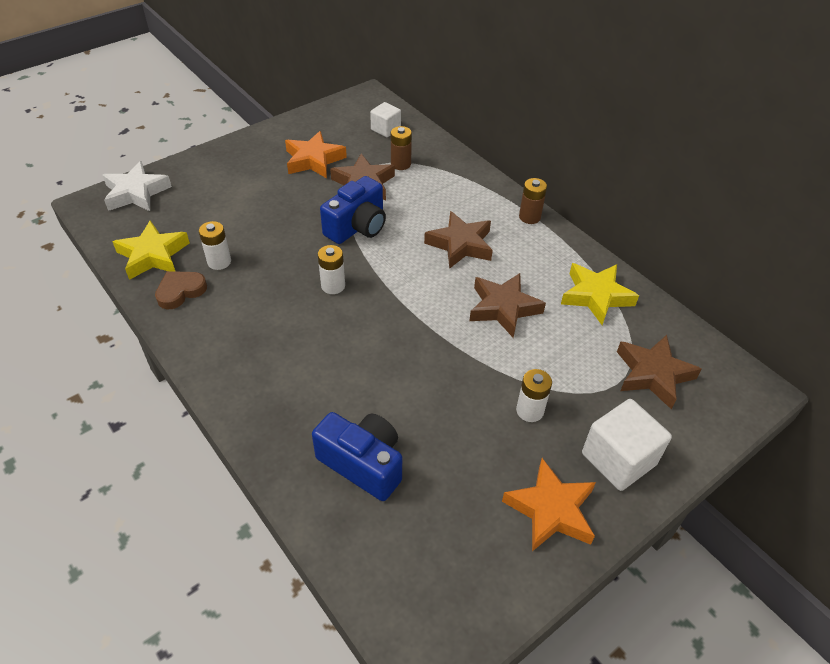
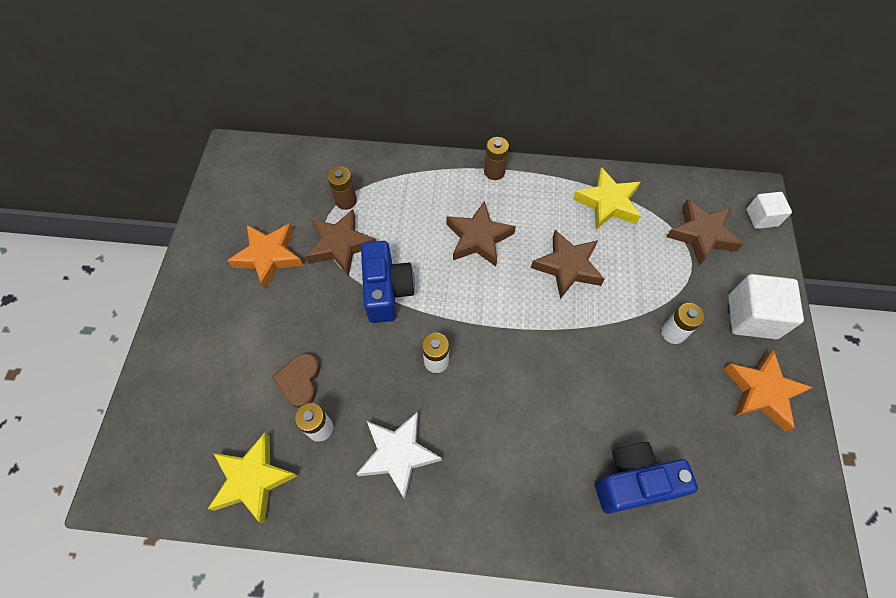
camera: 45 degrees left, 15 degrees up
white star [102,161,172,211] -> white star moved to [356,412,442,499]
brown heart [155,271,207,309] -> brown heart moved to [272,353,320,408]
white cube [370,102,401,137] -> white cube moved to [746,192,792,229]

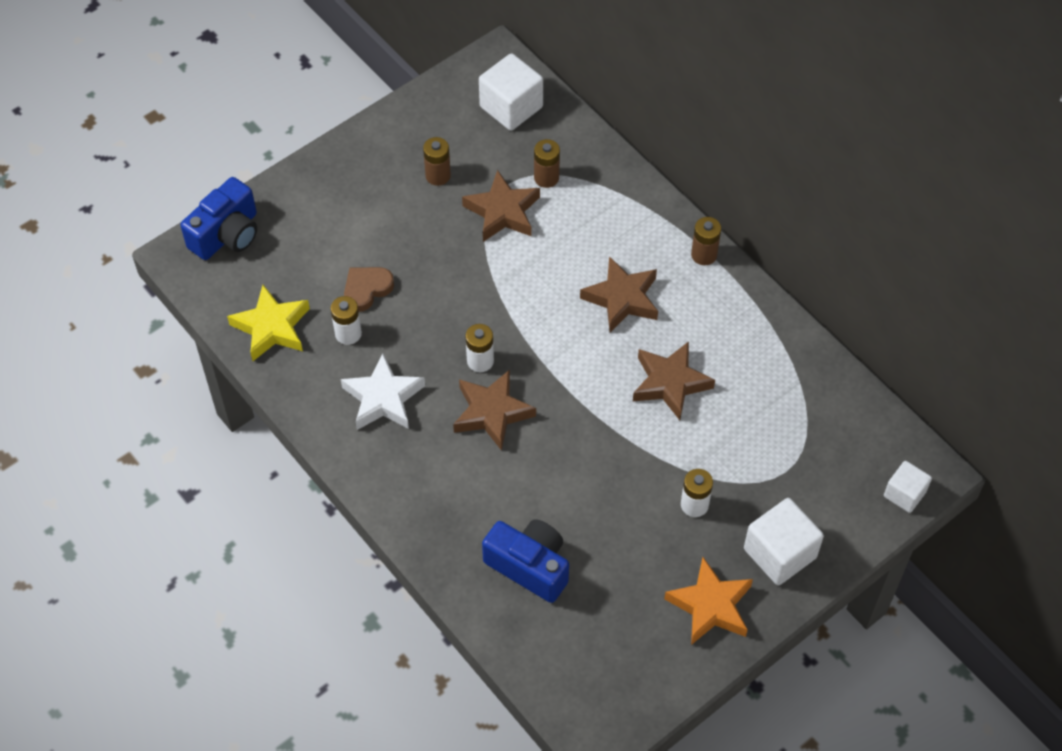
camera: 45 degrees right, 5 degrees down
orange star [227,223,303,289] -> brown battery [423,137,451,186]
blue camera [361,241,415,323] -> blue camera moved to [180,177,257,260]
yellow star [573,167,641,230] -> none
brown star [666,199,743,266] -> brown star moved to [453,370,536,451]
none -> white cube [479,53,543,131]

